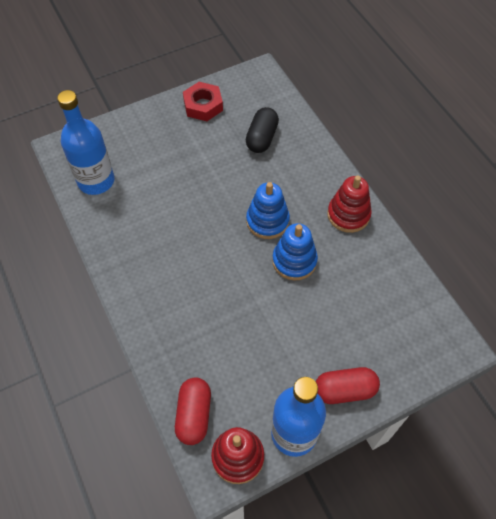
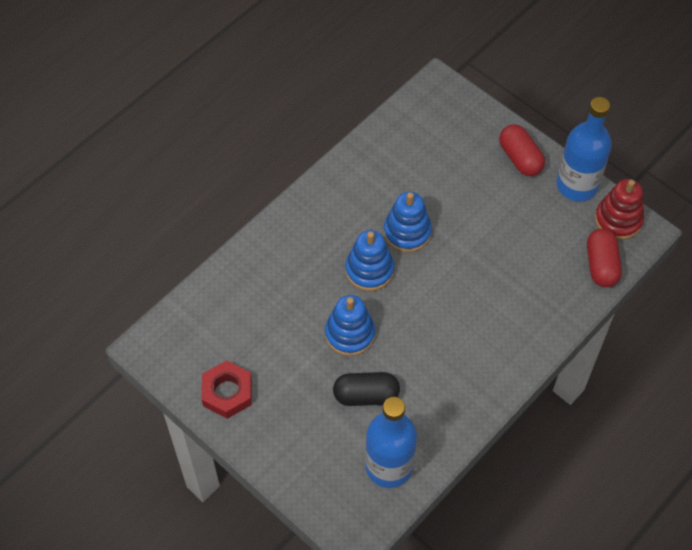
camera: 110 degrees left, 0 degrees up
red capsule [175,377,211,445] -> red capsule turned 75 degrees counterclockwise [587,228,622,287]
black capsule [246,107,279,153] -> black capsule moved to [333,372,400,406]
red stacking toy [327,176,372,233] -> none
none -> blue stacking toy [325,295,375,356]

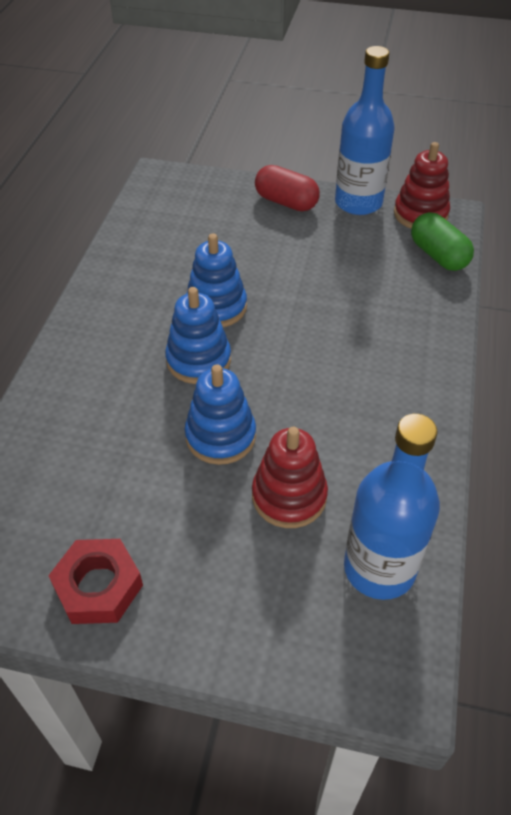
camera: 30 degrees left, 10 degrees down
black capsule [333,372,400,406] -> red stacking toy [252,427,328,528]
red capsule [587,228,622,287] -> green capsule [411,212,474,271]

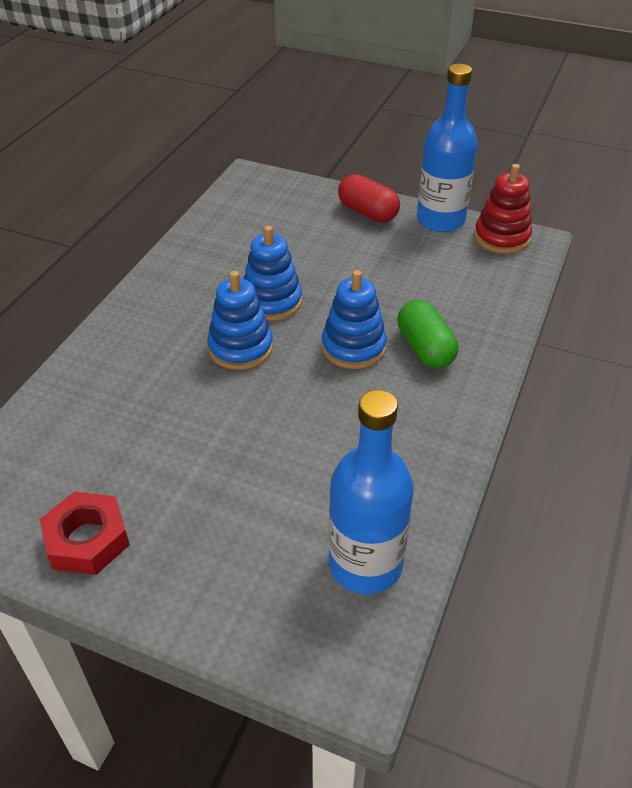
camera: 10 degrees right, 5 degrees down
blue stacking toy [185,364,256,465] -> blue stacking toy moved to [322,270,387,369]
red stacking toy [252,427,328,528] -> none
green capsule [411,212,474,271] -> green capsule moved to [397,300,458,368]

